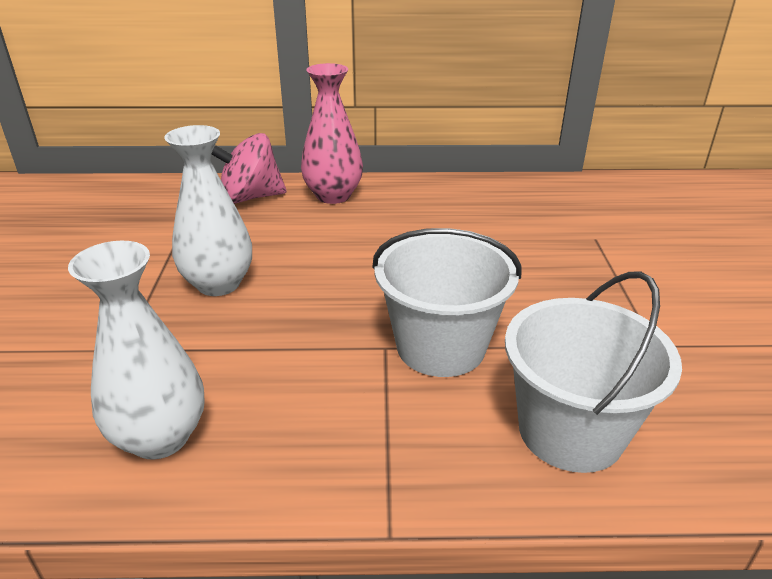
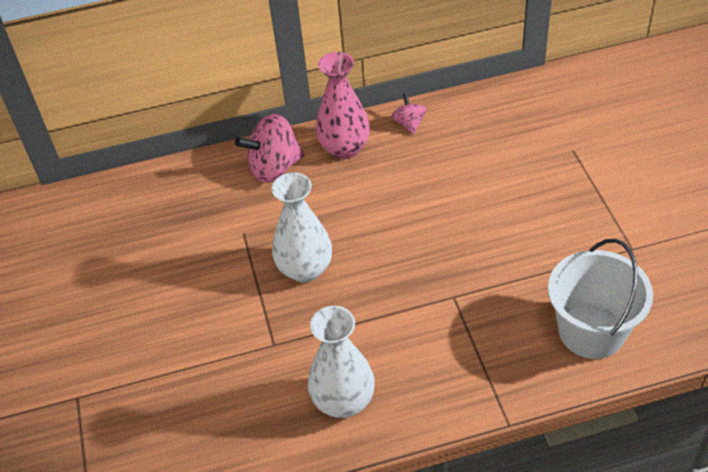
camera: 10 degrees left, 15 degrees up
white bucket [372,228,522,377] -> none
none -> pink spinning top [391,93,427,135]

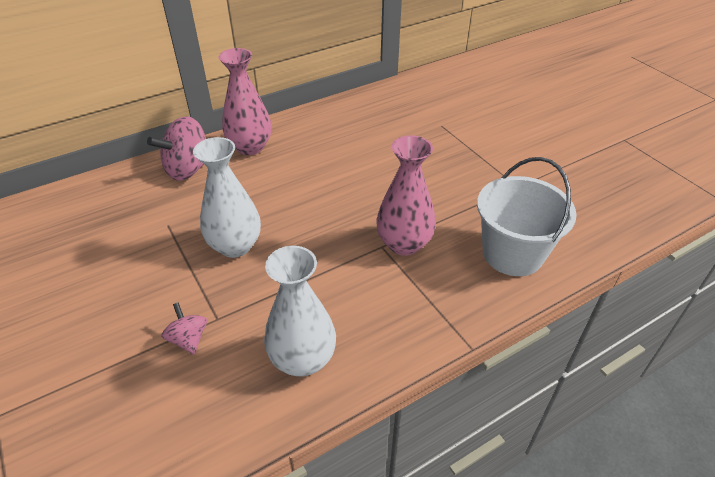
camera: 20 degrees left, 5 degrees down
pink spinning top [391,93,427,135] -> pink spinning top moved to [161,302,207,354]
none -> pink vase [376,135,436,256]

